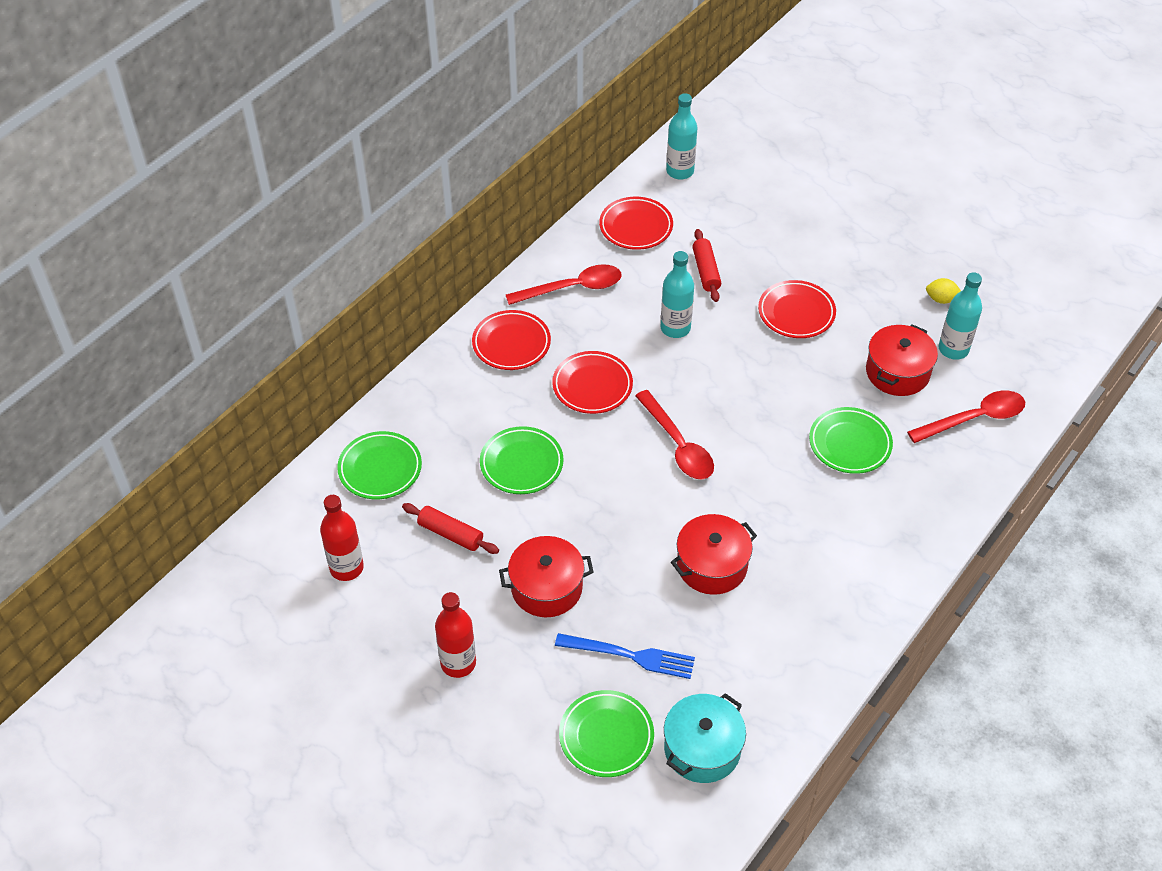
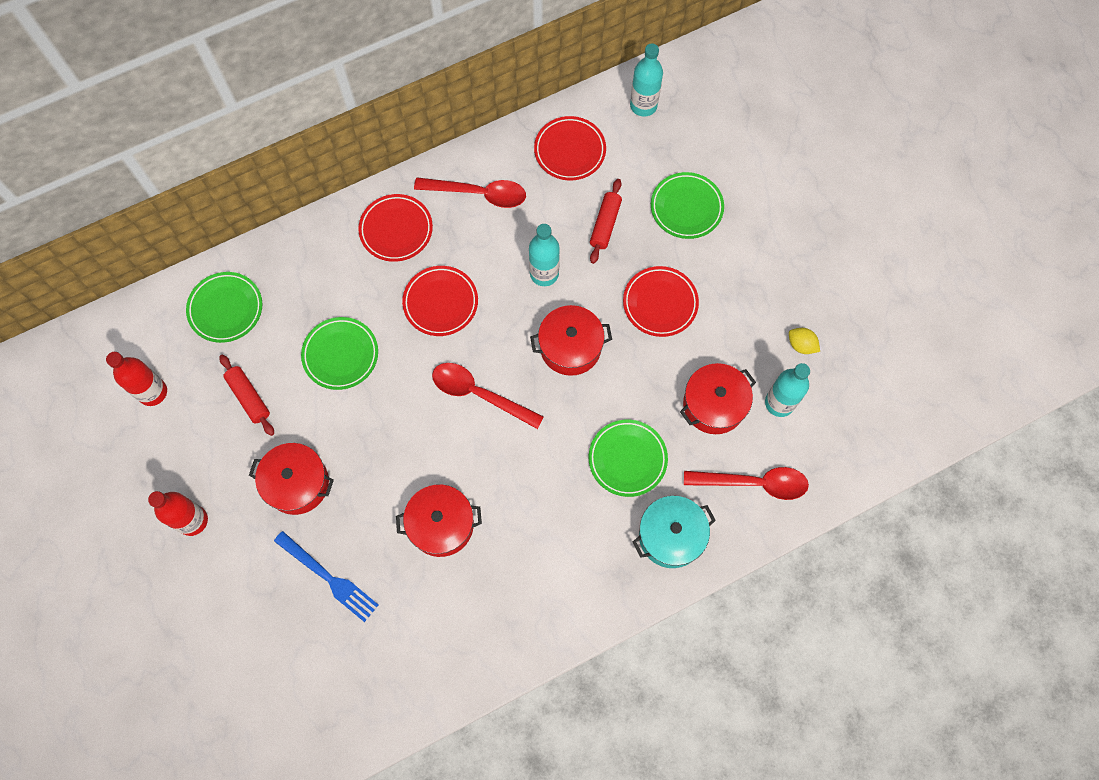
camera: 25 degrees right, 20 degrees up
green plate [559,690,654,777] -> green plate moved to [651,172,724,239]
red spoon [635,390,714,479] -> red spoon turned 120 degrees clockwise [432,363,544,429]
turquoise pot [664,693,746,783] -> turquoise pot moved to [633,496,716,568]
none -> red pot [530,305,612,376]

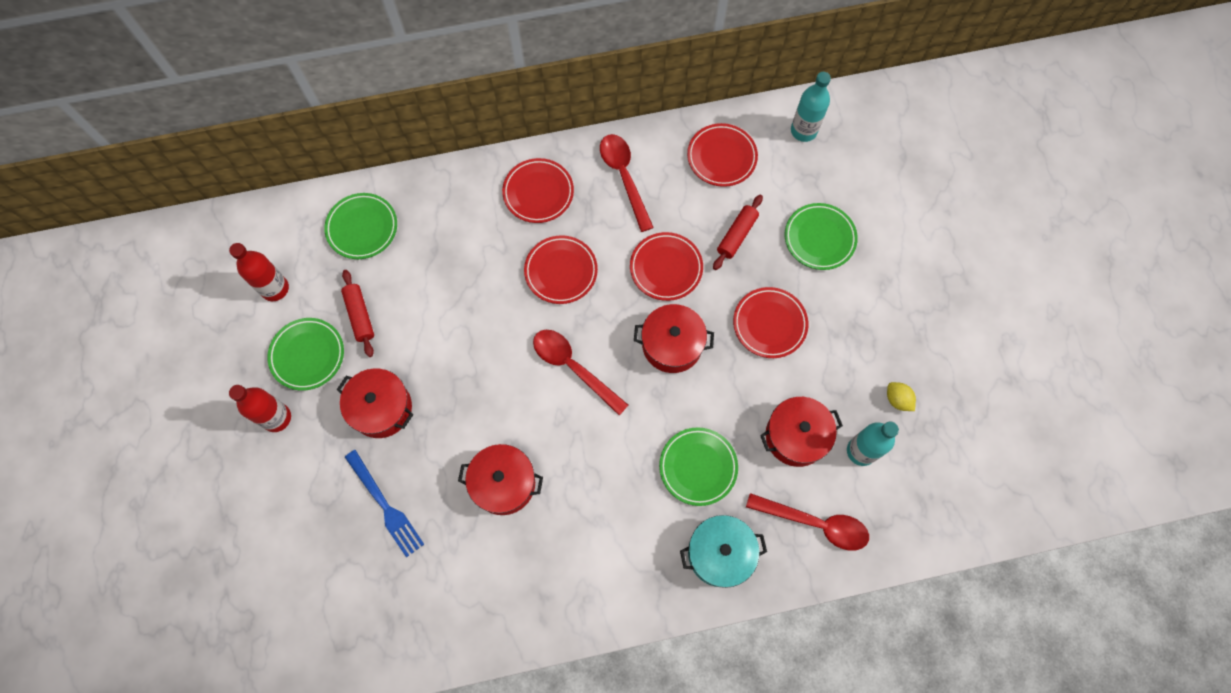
camera: 15 degrees right, 0 degrees up
green plate [301,317,378,390] -> green plate moved to [267,318,344,390]
red spoon [414,177,526,208] -> red spoon turned 135 degrees counterclockwise [600,134,654,232]
turquoise bottle [529,224,560,286] -> red plate [630,232,703,301]

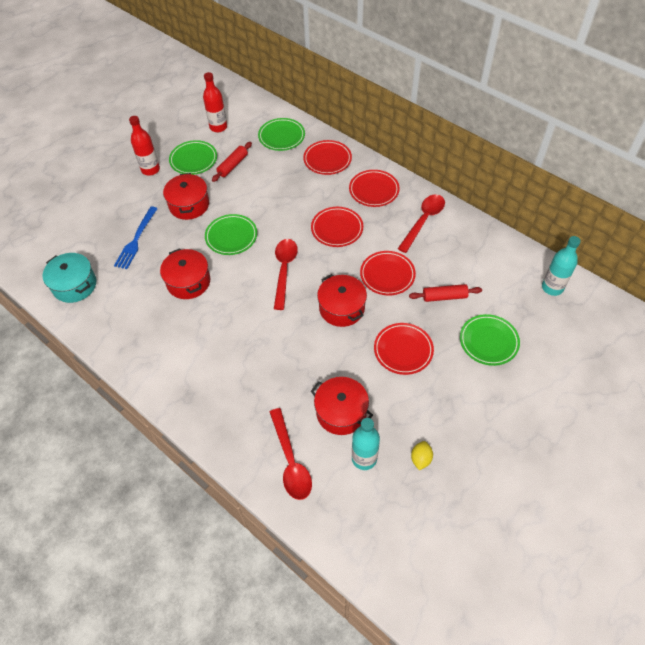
camera: 55 degrees right, 15 degrees down
green plate [659,427,738,506] -> green plate moved to [205,214,257,255]
turquoise pot [680,515,767,588] -> turquoise pot moved to [43,253,96,303]
red plate [687,123,758,187] -> red plate moved to [303,140,352,175]

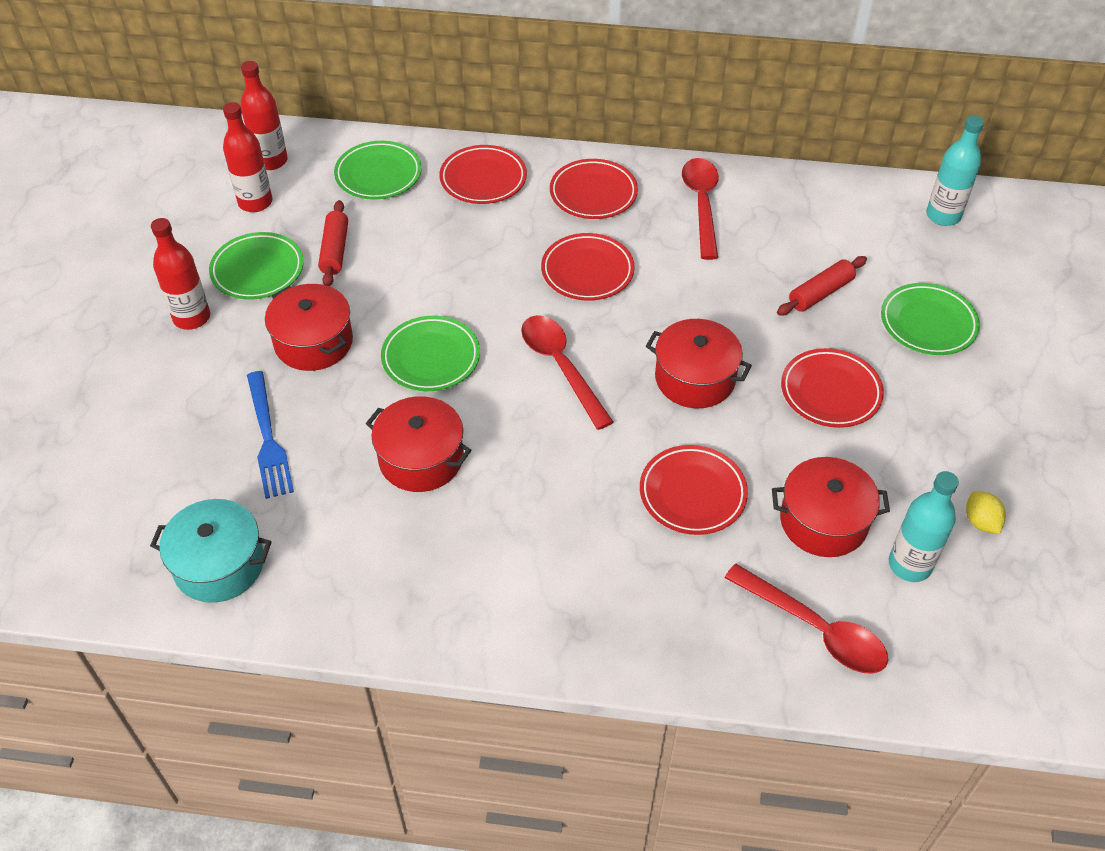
camera: 35 degrees left, 5 degrees down
red plate [360,251,416,295] -> red plate moved to [640,445,748,535]
none -> red bottle [240,61,288,170]

